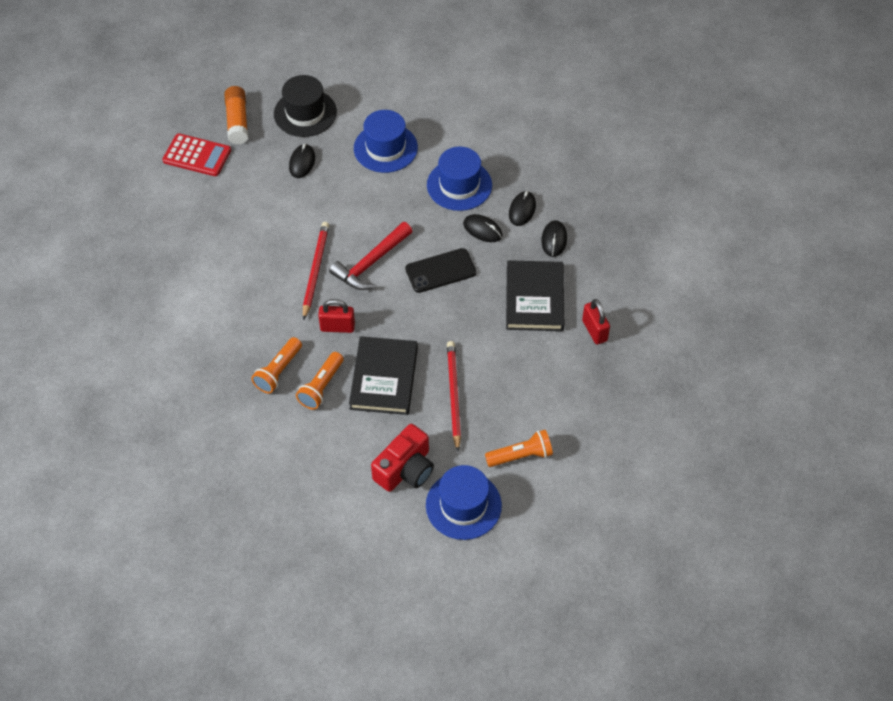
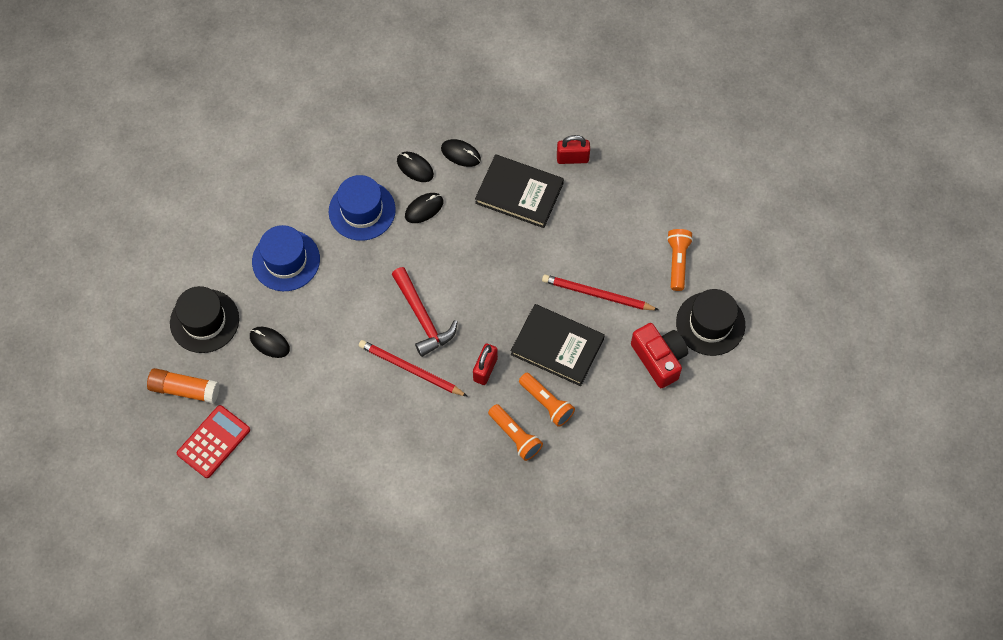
camera: 70 degrees left, 10 degrees up
black phone [405,248,477,293] -> none
blue hat [426,465,502,540] -> black hat [676,289,745,356]

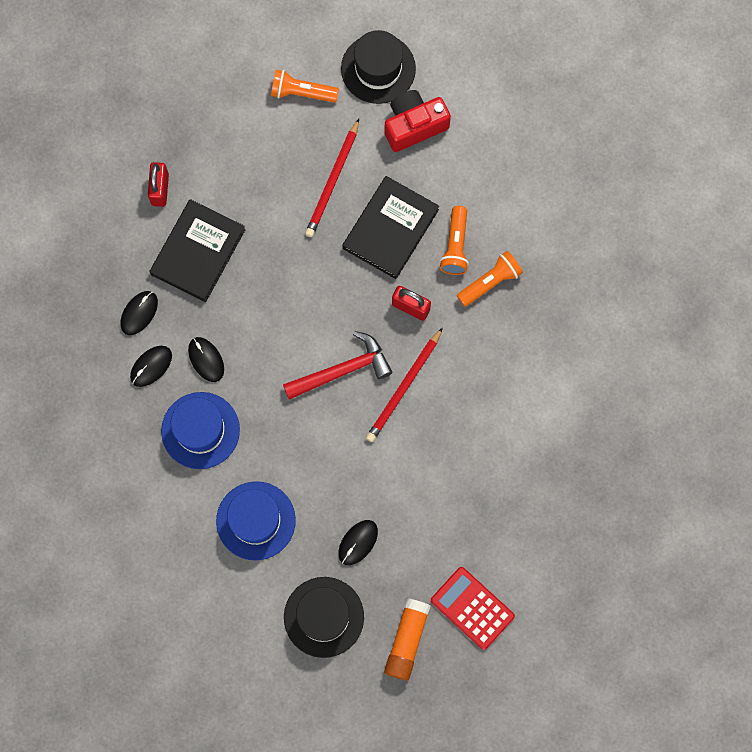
camera: 85 degrees left, 10 degrees up
orange flashlight [519,373,575,427] -> orange flashlight turned 135 degrees clockwise [439,206,469,275]

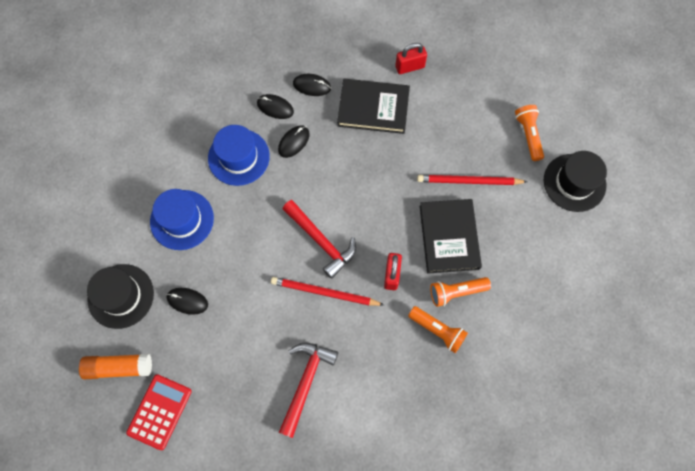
camera: 70 degrees right, 5 degrees down
black book [343,176,439,279] -> black book turned 75 degrees clockwise [420,199,482,274]
red camera [385,90,451,152] -> none
none -> red hammer [279,343,338,438]

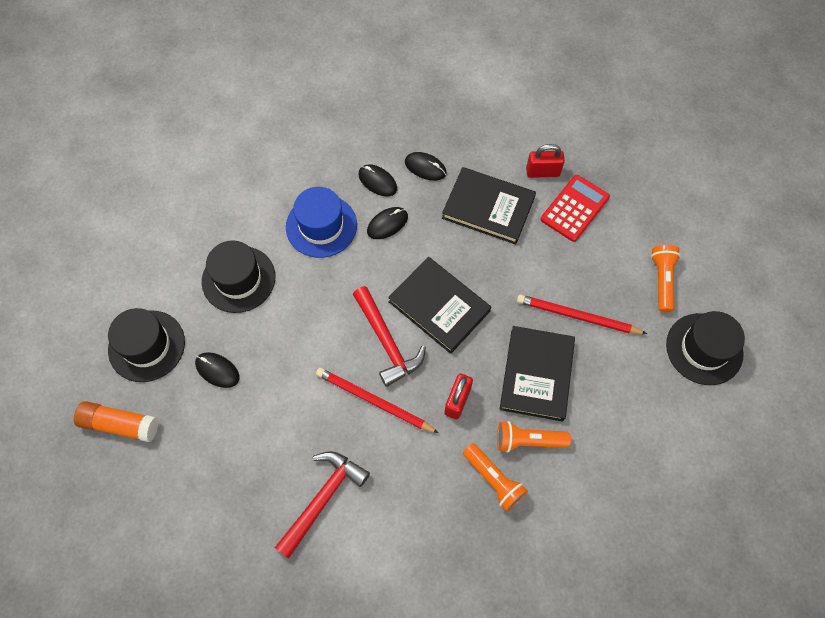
camera: 15 degrees right, 5 degrees down
red calculator [126,374,192,450] -> red calculator moved to [541,175,610,242]
blue hat [150,189,214,250] -> black hat [202,240,275,313]
none -> black book [388,257,491,354]

